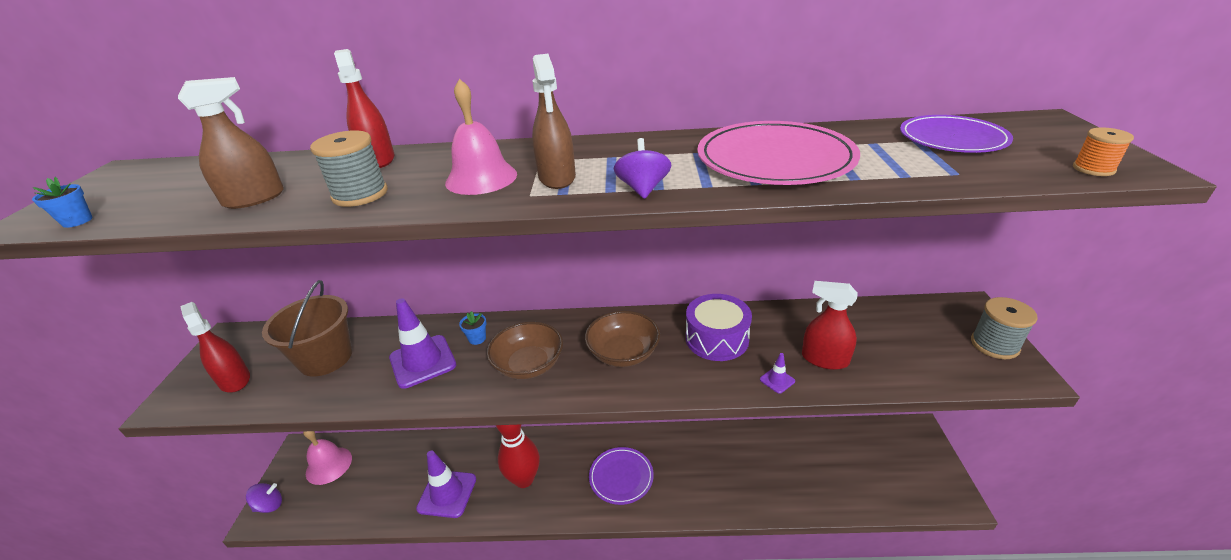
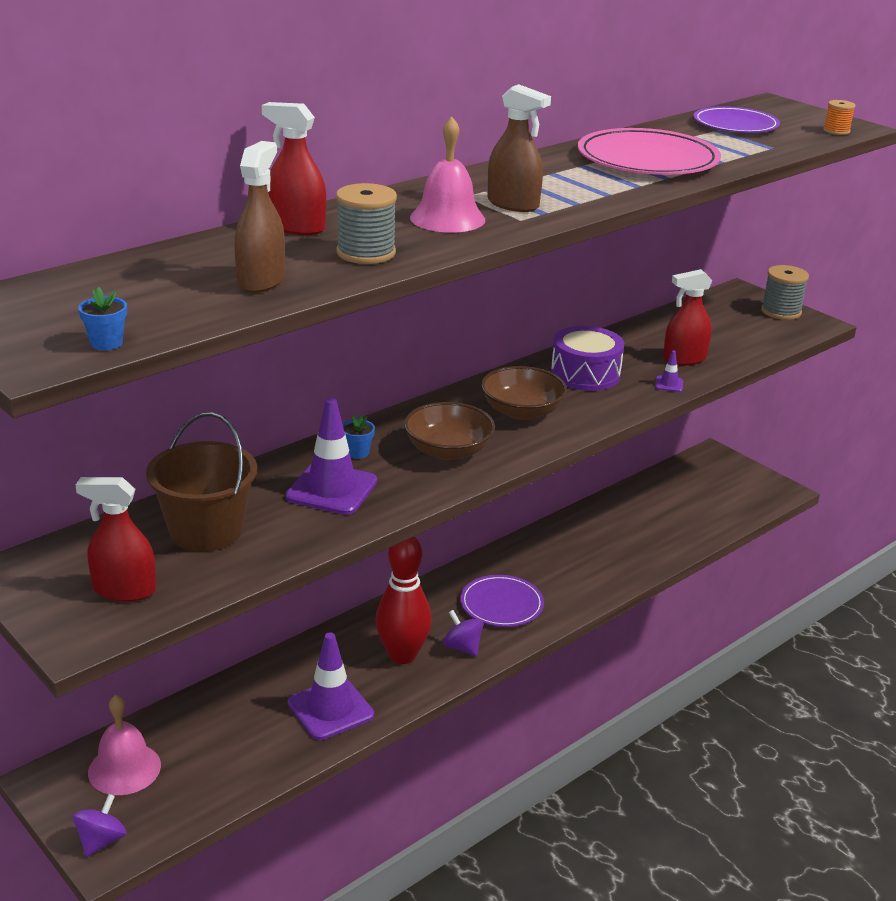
camera: 45 degrees left, 5 degrees down
purple spinning top [614,138,671,199] -> purple spinning top moved to [443,610,484,656]

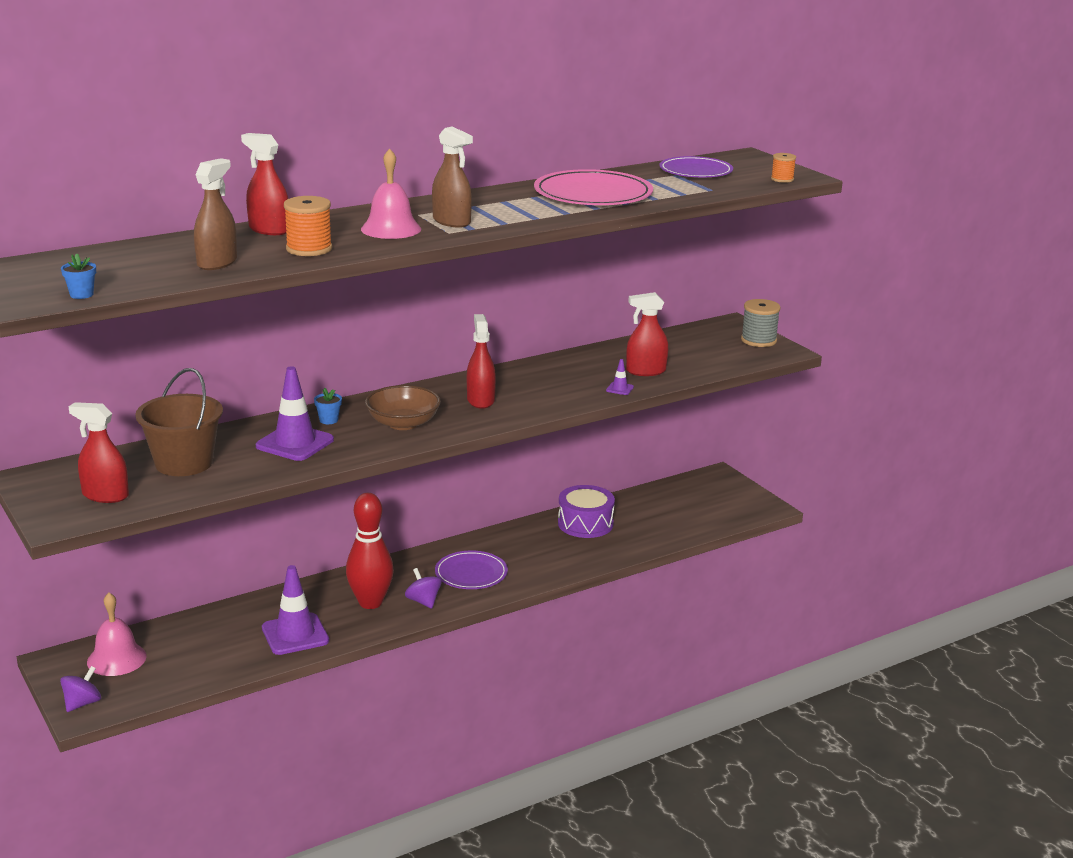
camera: 10 degrees right, 5 degrees down
grey spool [336,183,397,264] -> orange spool [284,196,332,256]
brown bowl [481,366,567,420] -> red spray bottle [467,314,496,409]
purple drum [551,326,624,391] -> purple drum moved to [558,485,615,538]

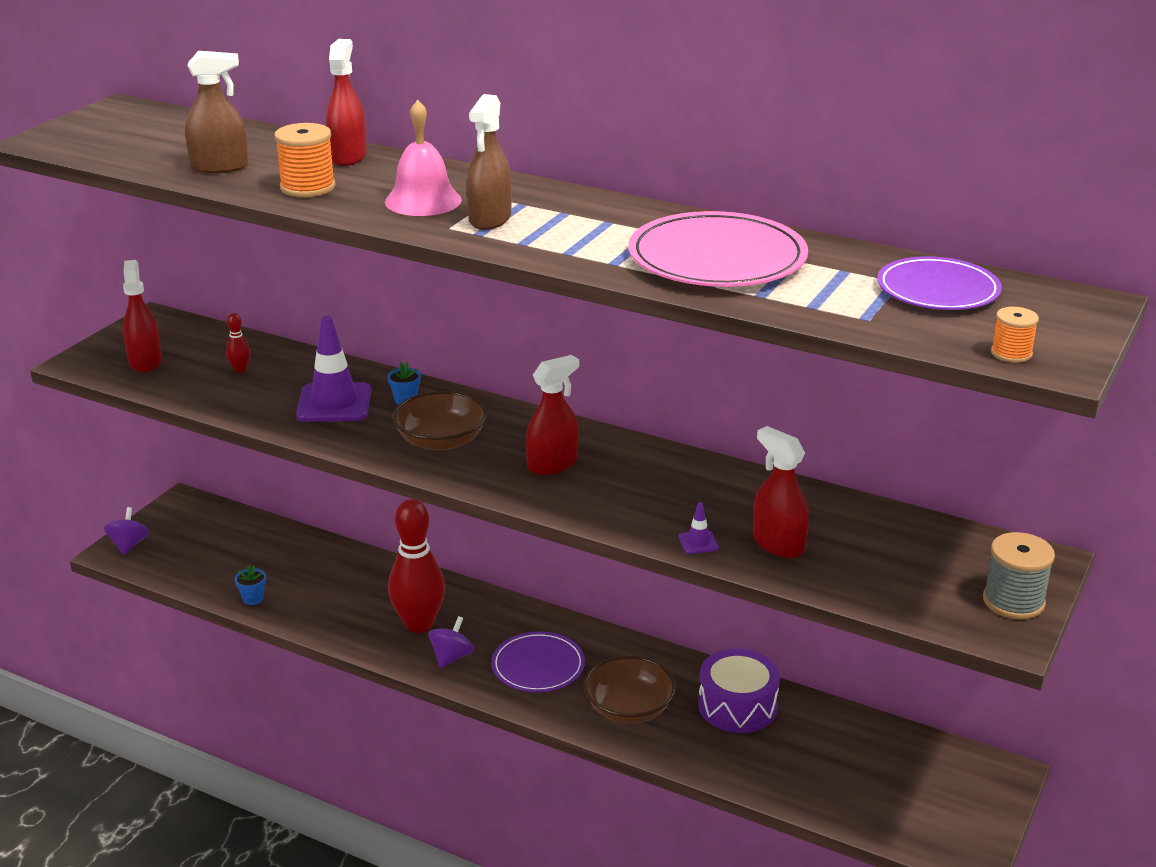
camera: 60 degrees right, 5 degrees up
purple spinning top [60,666,101,712] -> purple spinning top turned 90 degrees counterclockwise [104,507,149,555]
blue flower pot [61,253,96,299] -> blue flower pot moved to [235,565,266,605]
pink bell [87,593,147,676] -> none
brown bucket [135,368,223,476] -> red bowling pin [226,313,250,372]
purple traffic cone [262,565,329,655] -> none
none -> brown bowl [584,656,676,724]

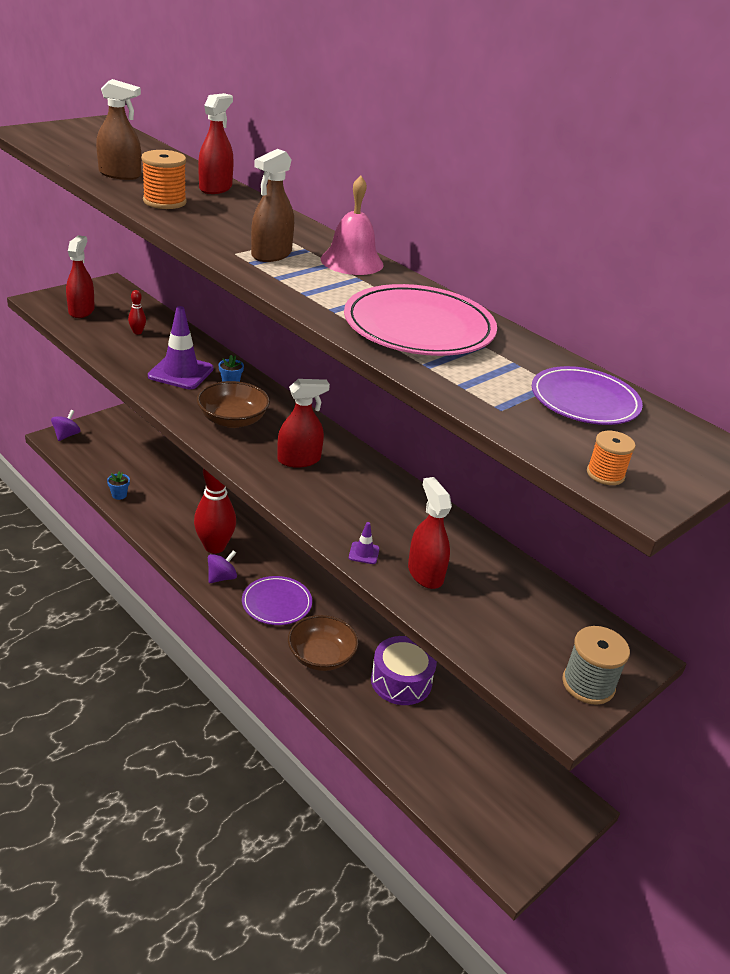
camera: 15 degrees right, 5 degrees up
pink bell [385,100,462,216] -> pink bell moved to [321,176,384,275]

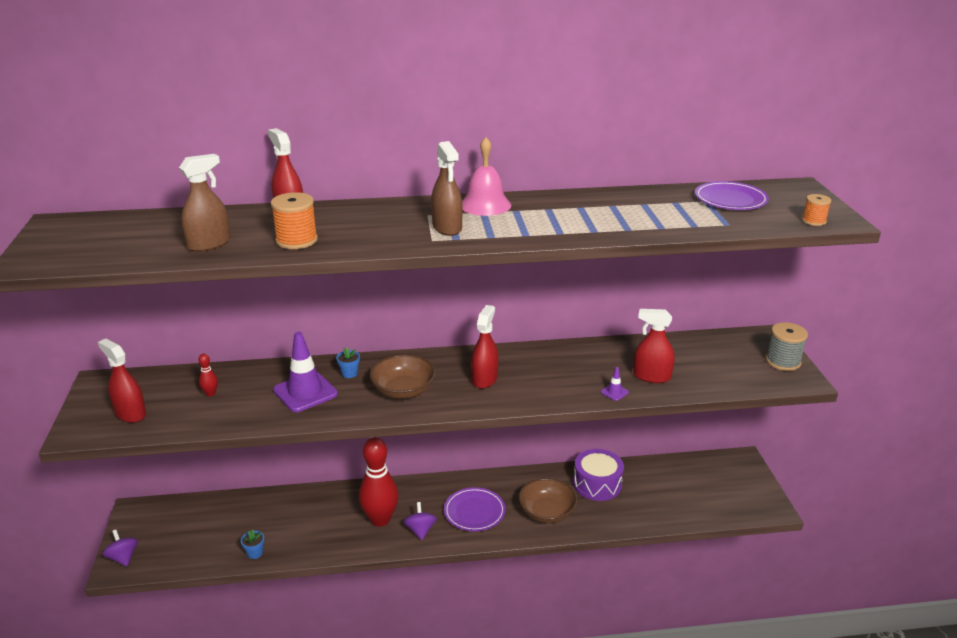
camera: 50 degrees left, 5 degrees down
pink plate [344,284,497,356] -> none

